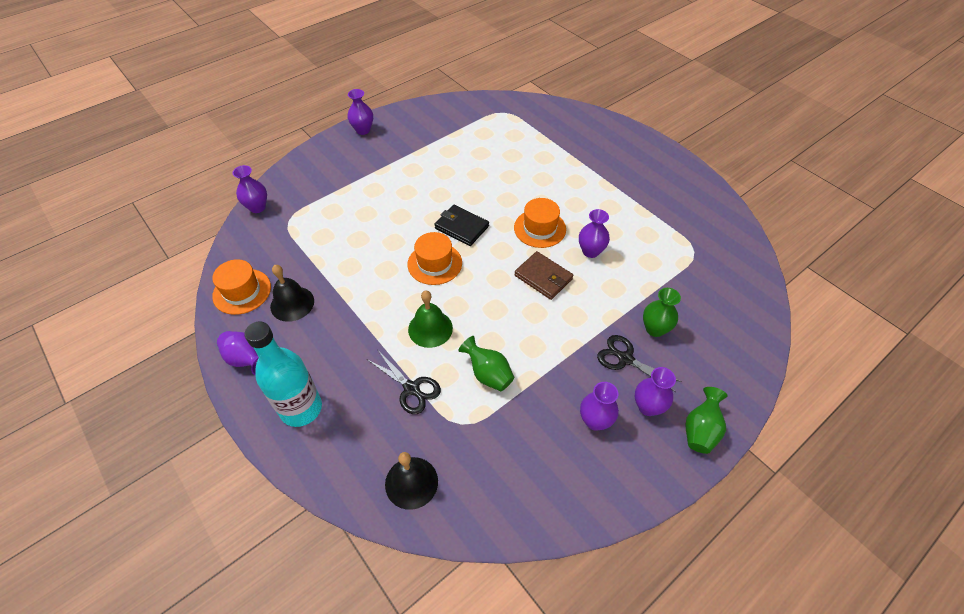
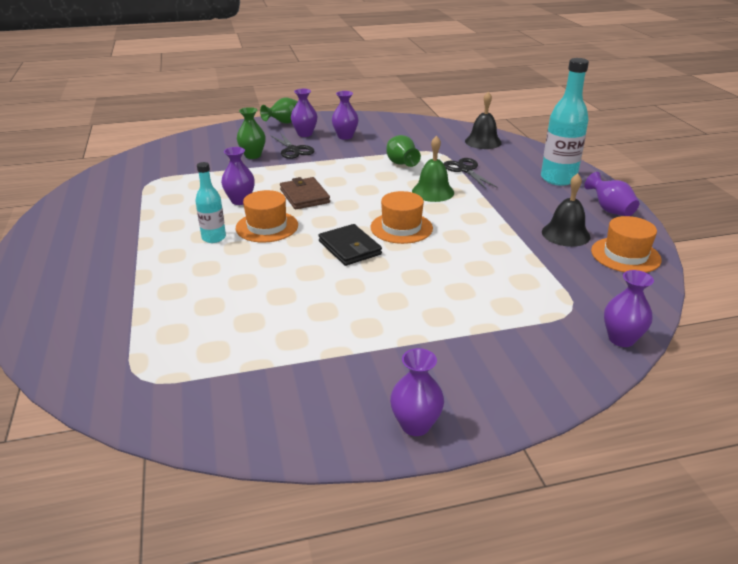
camera: 155 degrees left, 20 degrees down
none -> turquoise bottle [195,162,226,243]

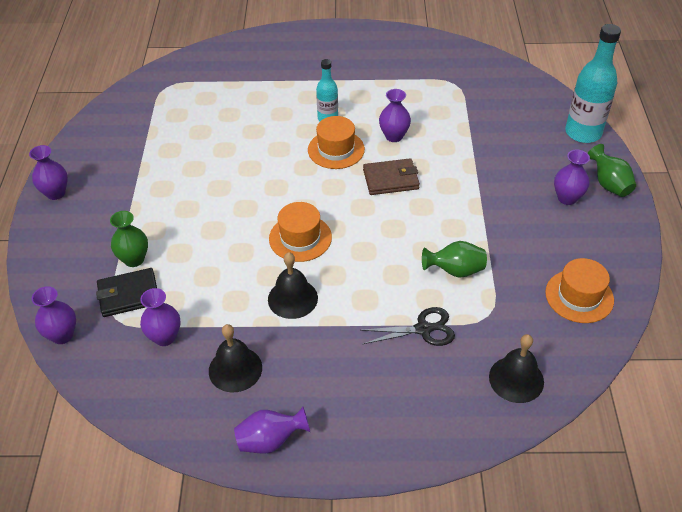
camera: 105 degrees right, 15 degrees up
green vase [237,107,266,159] -> green vase moved to [110,211,148,267]
black scissors [270,132,314,159] -> none
black wallet [318,224,382,266] -> black wallet moved to [96,268,157,317]
purple vase [332,91,359,140] -> purple vase moved to [140,288,180,346]
green bell [412,136,454,202] -> none
turquoise bottle [541,58,589,186] -> turquoise bottle moved to [565,24,621,143]
orange hat [591,216,662,273] -> orange hat moved to [545,258,614,323]
none -> black bell [268,252,318,319]

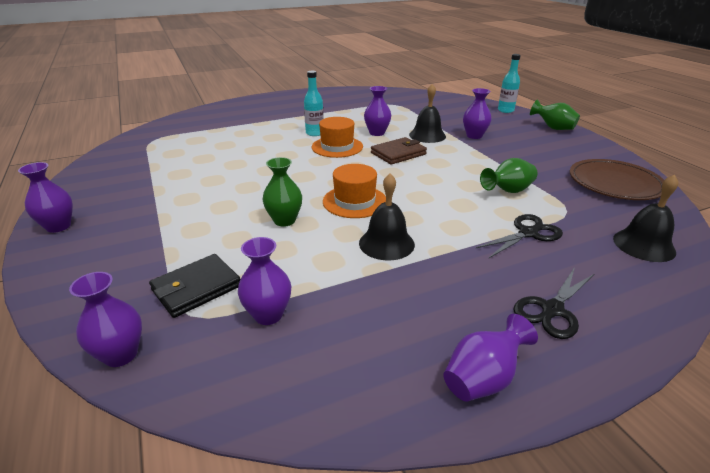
camera: 25 degrees left, 15 degrees down
green vase [110,211,148,267] -> green vase moved to [262,157,302,227]
black bell [209,324,262,392] -> black bell moved to [409,84,446,143]
orange hat [545,258,614,323] -> brown plate [570,159,664,200]
purple vase [554,150,590,205] -> purple vase moved to [463,88,492,139]
turquoise bottle [565,24,621,143] -> turquoise bottle [498,54,521,113], size x0.58
none -> black scissors [513,267,594,339]

